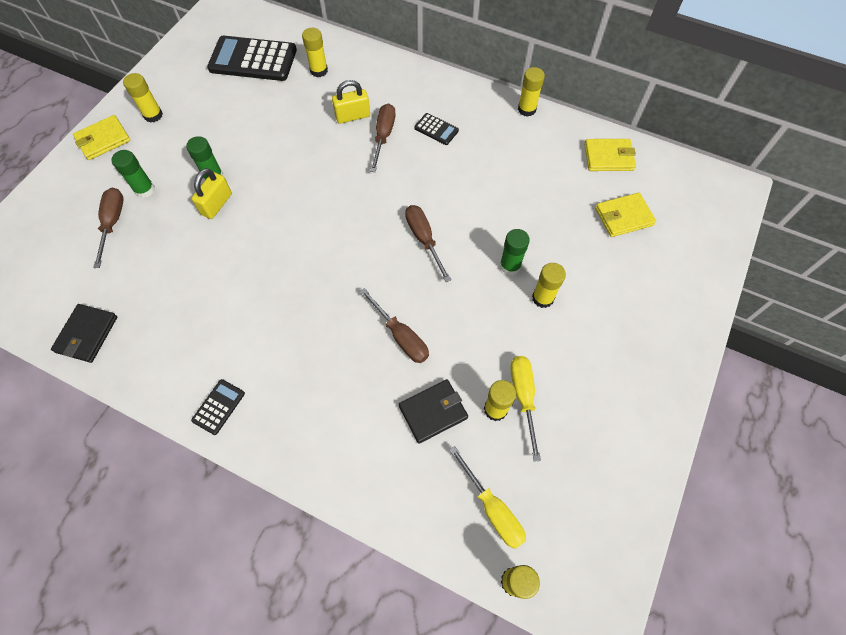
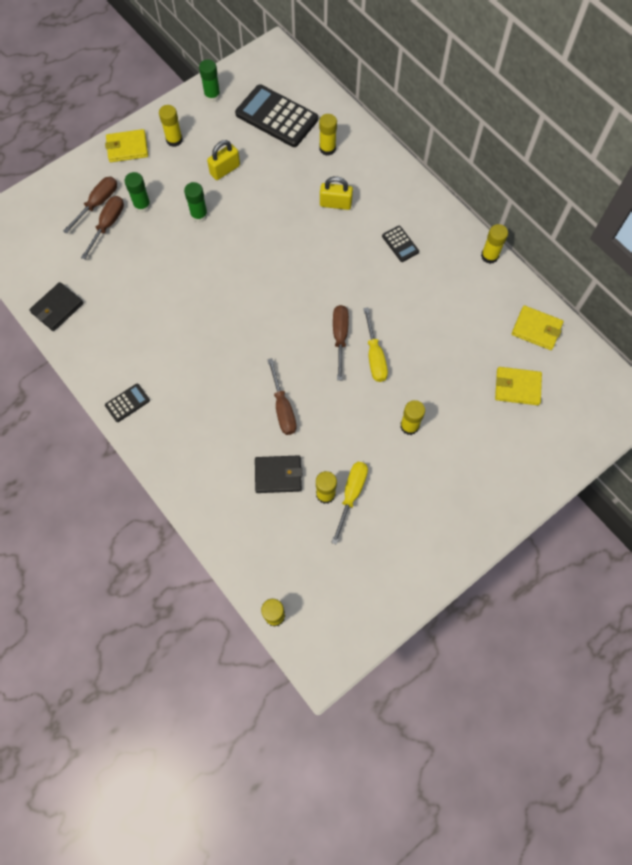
camera: 25 degrees right, 5 degrees up
yellow padlock [191,168,232,219] -> yellow padlock moved to [207,140,240,180]
brown screwdriver [370,104,396,172] -> brown screwdriver moved to [63,177,117,234]
yellow screwdriver [449,446,526,549] -> yellow screwdriver moved to [363,308,388,382]
green glue stick [500,229,530,275] -> green glue stick moved to [199,59,221,102]

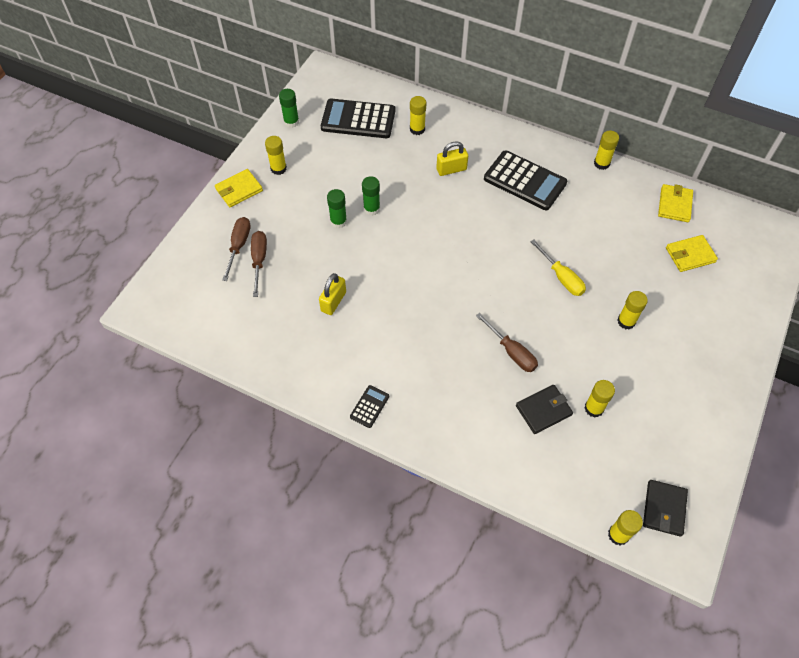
camera: 25 degrees left, 10 degrees down
black wallet [29,282,84,331] -> black wallet moved to [643,480,688,537]
green glue stick [125,172,151,213] -> green glue stick moved to [362,176,380,216]
yellow padlock [207,140,240,180] -> yellow padlock moved to [319,273,346,315]
yellow screwdriver [331,462,368,545] -> none
brown screwdriver [333,305,349,381] -> none
black calculator [382,226,419,262] -> black calculator [484,150,567,210], size x2.15
yellow wallet [512,305,564,350] -> yellow wallet turned 75 degrees counterclockwise [658,184,693,222]

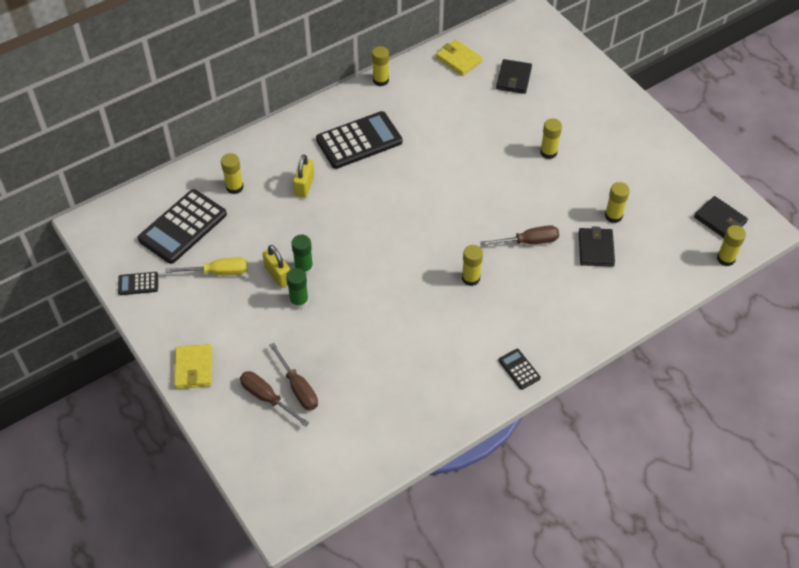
camera: 60 degrees left, 5 degrees down
brown screwdriver [251,231,267,297] -> brown screwdriver turned 150 degrees counterclockwise [269,342,318,410]
yellow glue stick [265,136,287,175] -> yellow glue stick moved to [462,245,483,286]
green glue stick [279,89,299,128] -> black calculator [118,272,158,295]
yellow padlock [319,273,346,315] -> yellow padlock moved to [263,245,290,288]
yellow screwdriver [530,239,586,296] -> yellow screwdriver moved to [166,257,248,275]
yellow wallet [666,235,718,272] -> black wallet [496,59,532,94]

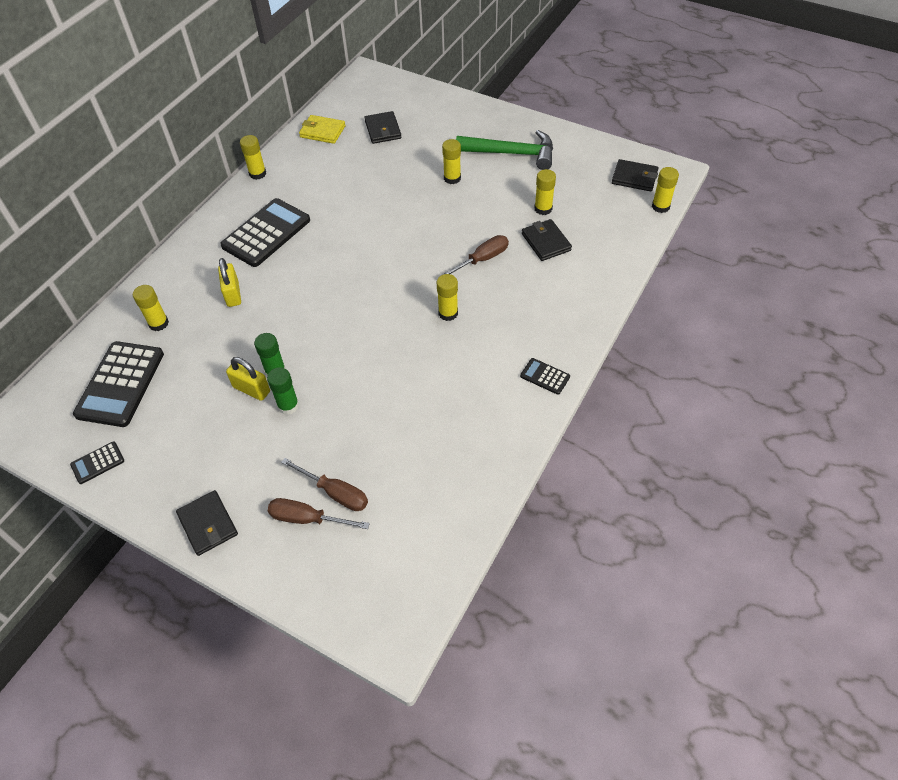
camera: 25 degrees left, 0 degrees up
yellow screwdriver [166,257,248,275] -> none
yellow wallet [174,344,212,389] -> black wallet [176,490,238,556]
none -> green hammer [456,130,553,170]

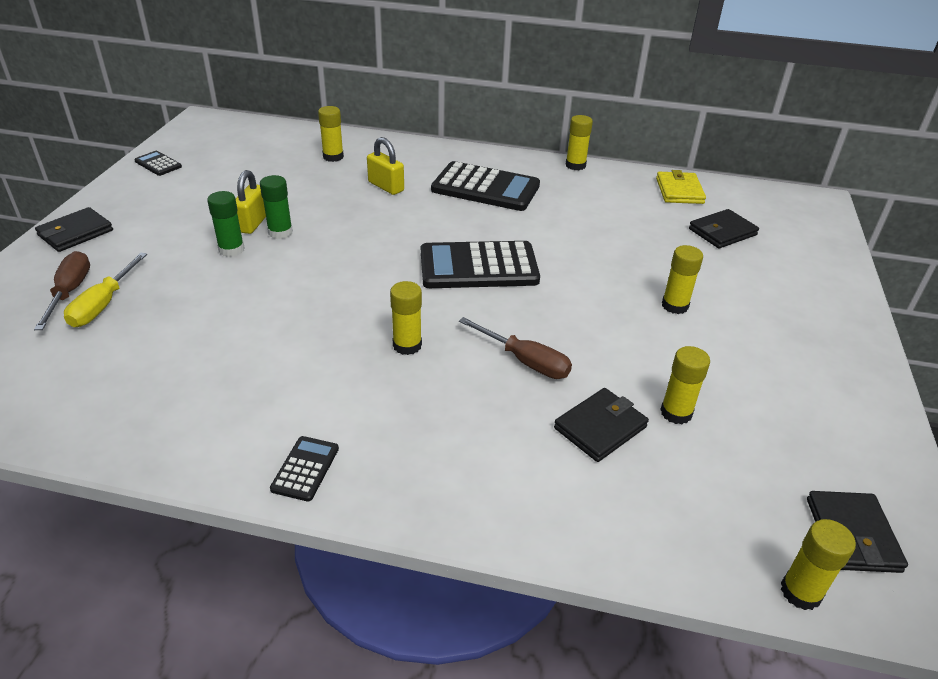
camera: 70 degrees right, 15 degrees down
black calculator [73,341,164,427] -> black calculator moved to [421,241,540,288]
yellow padlock [218,258,241,307] -> yellow padlock turned 75 degrees clockwise [367,137,404,195]
brown screwdriver [281,458,368,511] -> yellow screwdriver [64,253,147,327]
green hammer [456,130,553,170] -> none

